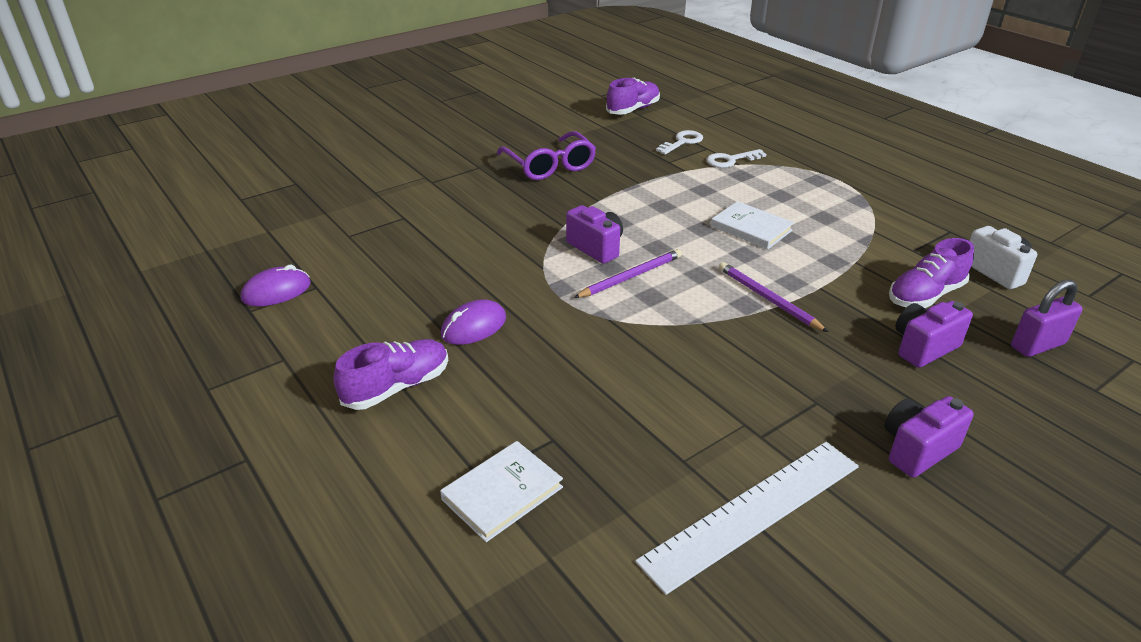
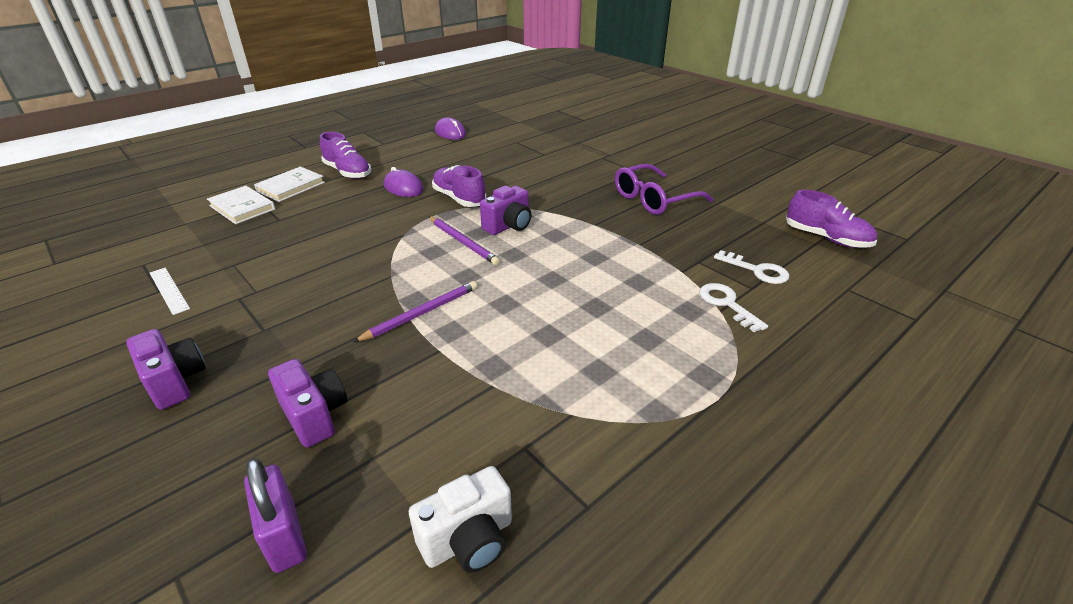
camera: 85 degrees right, 0 degrees up
white ruler [635,442,859,595] -> white ruler [150,268,190,315], size x0.50
white book [711,201,794,249] -> white book moved to [254,167,325,202]
purple shoe [889,238,974,308] -> purple shoe moved to [432,165,486,207]

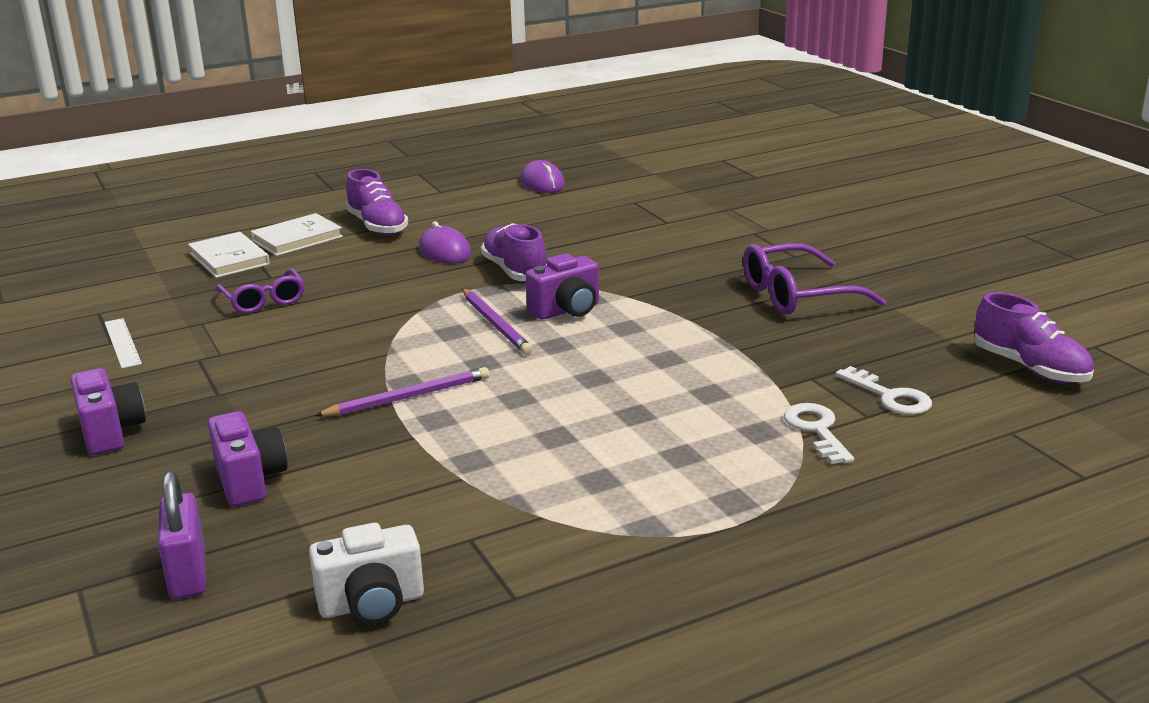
camera: 15 degrees right, 10 degrees down
none -> purple glasses [216,269,304,313]

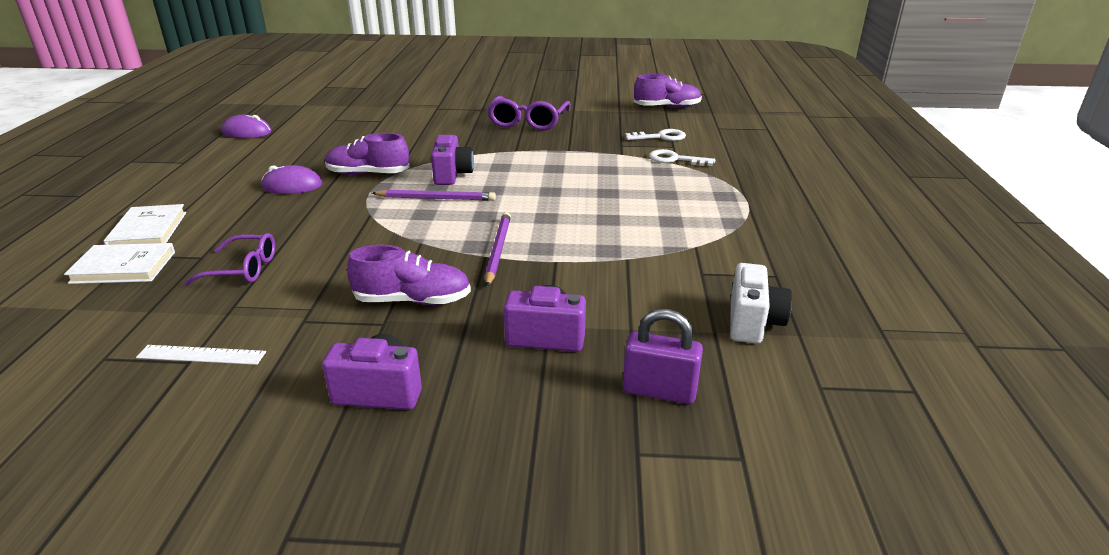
camera: 60 degrees left, 5 degrees up
purple shoe [346,169,408,235] -> purple shoe moved to [347,245,471,305]

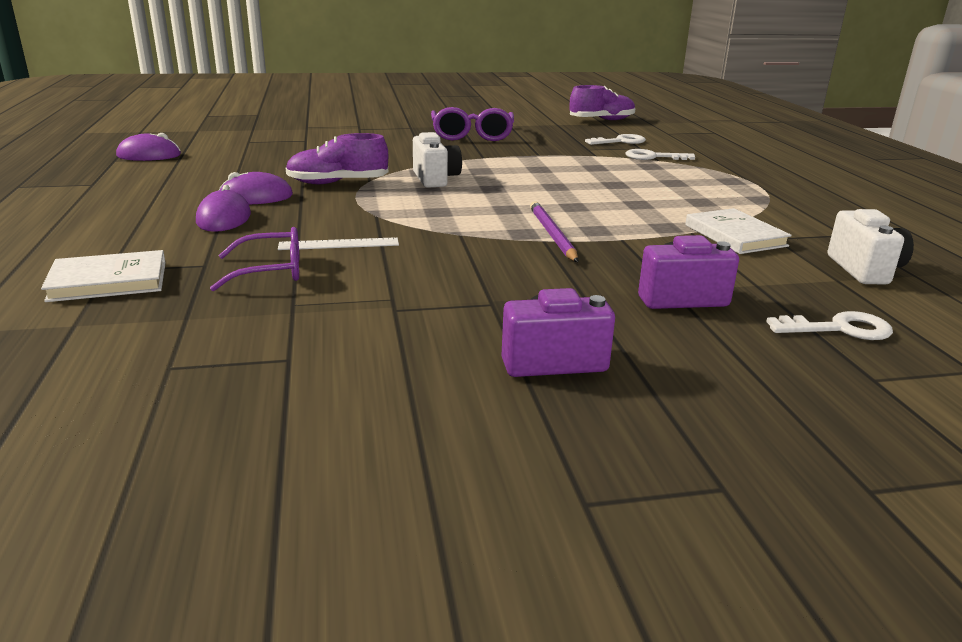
camera: 15 degrees left, 5 degrees down
white book [104,204,186,245] -> white book moved to [685,208,792,254]
white ruler [136,345,266,365] -> white ruler moved to [278,237,399,250]
purple shoe [347,245,471,305] -> none
purple pencil [372,190,496,201] -> none
purple camera [431,135,474,185] -> white camera [413,132,462,188]
purple padlock [623,309,703,404] -> white key [766,311,893,340]
none -> purple mouse [196,185,251,232]

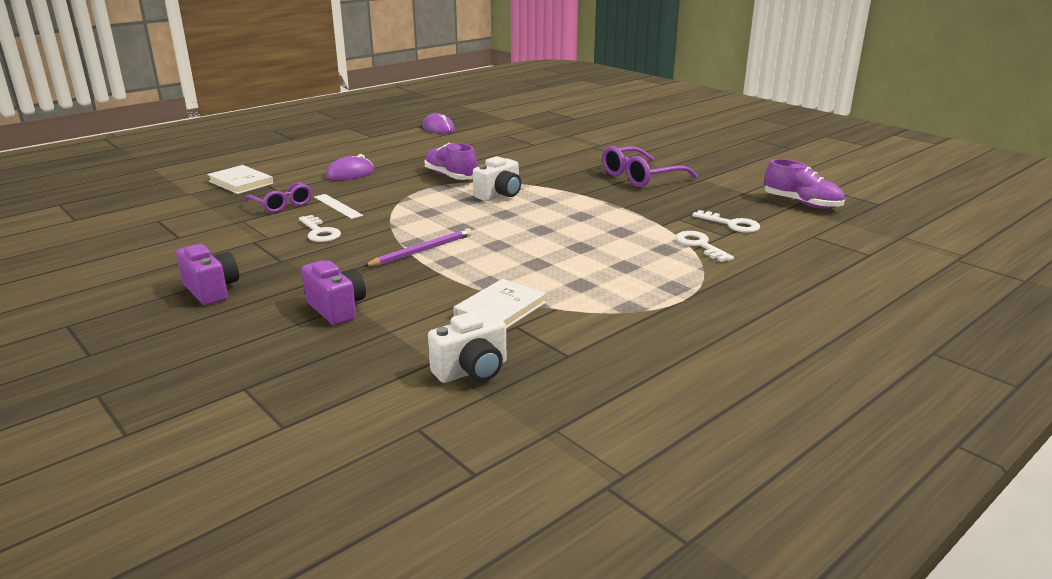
camera: 60 degrees right, 0 degrees up
purple mouse [219,172,293,204] -> none
white key [766,311,893,340] -> white key moved to [299,215,341,242]

